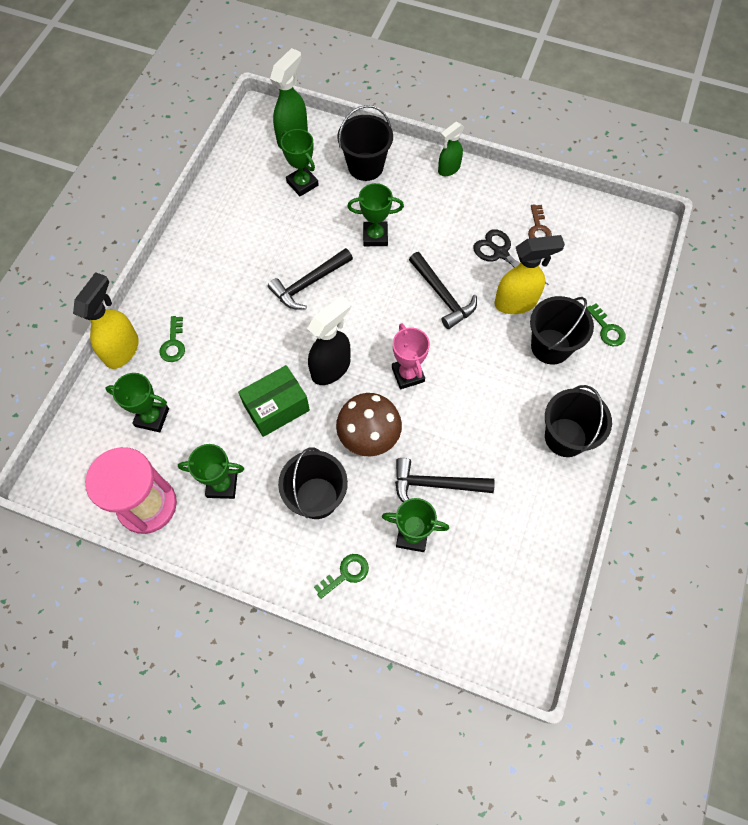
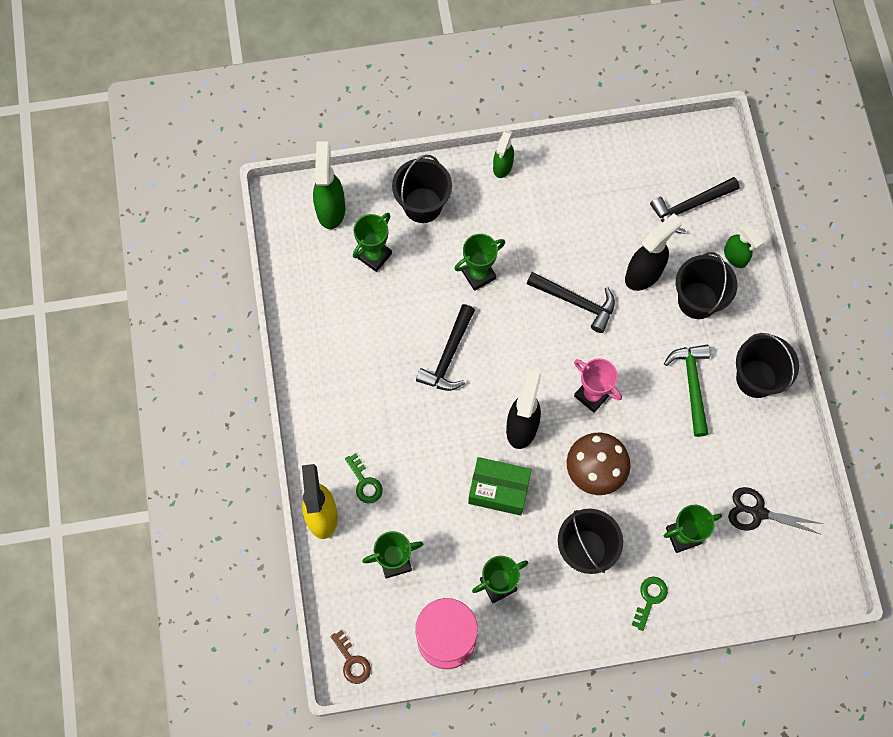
camera: 30 degrees left, 5 degrees up
green box [238,365,310,437] -> green box turned 75 degrees clockwise [468,457,532,516]
green trophy [281,129,319,196] -> green trophy turned 75 degrees counterclockwise [353,213,392,272]
black hammer [395,458,495,502] -> black hammer moved to [650,177,740,234]
black scissors [473,229,549,285] -> black scissors moved to [728,487,823,535]
yellow spray bottle [494,235,565,314] -> black spray bottle [625,213,682,291]
brown key [528,204,552,238] -> brown key moved to [330,630,371,684]
green key [587,303,626,346] -> green spray bottle [724,223,764,268]
none -> green hammer [664,345,710,437]

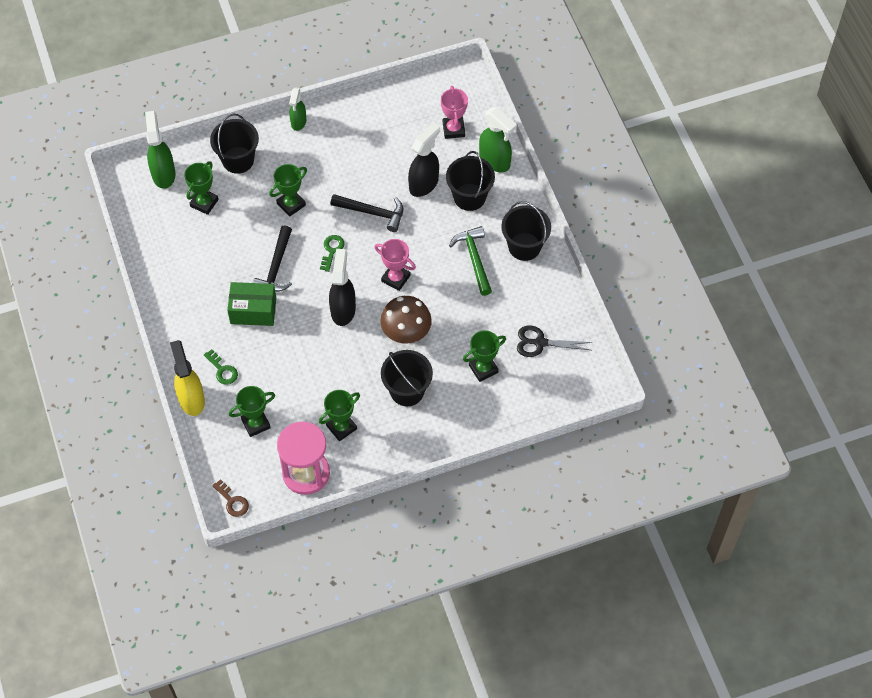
camera: 10 degrees left, 10 degrees down
green box [468,457,532,516] -> green box moved to [227,282,276,326]
green key [632,577,668,631] -> green key moved to [320,235,345,272]
black hammer [650,177,740,234] -> pink trophy [441,86,468,139]
green spray bottle [724,223,764,268] -> green spray bottle [479,107,517,172], size x1.55

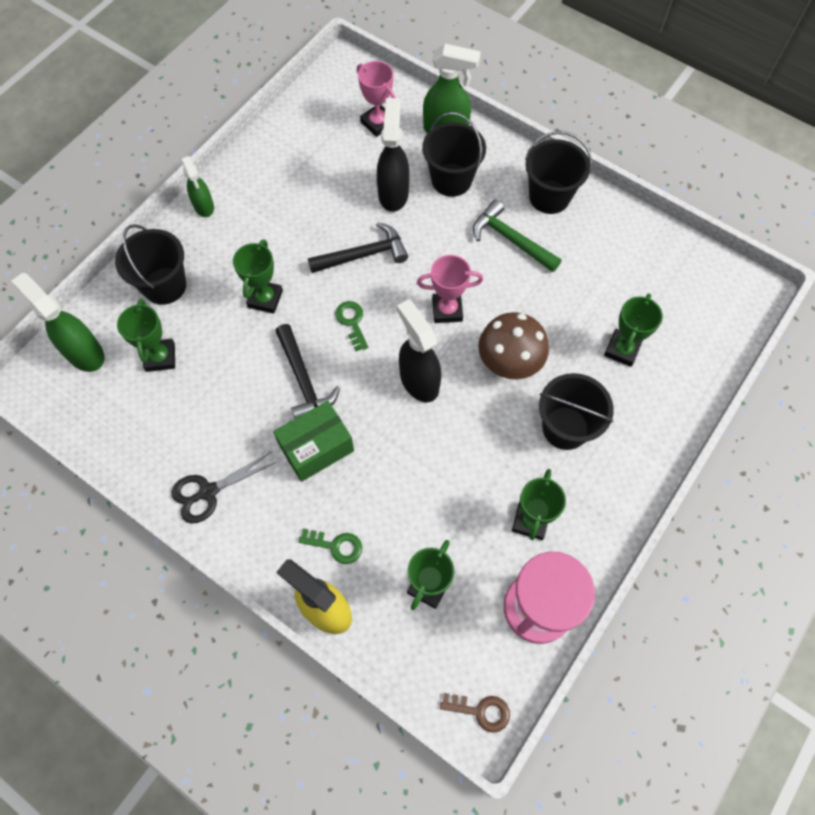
camera: 35 degrees left, 5 degrees up
black scissors [517,326,592,357] -> black scissors moved to [172,452,276,524]

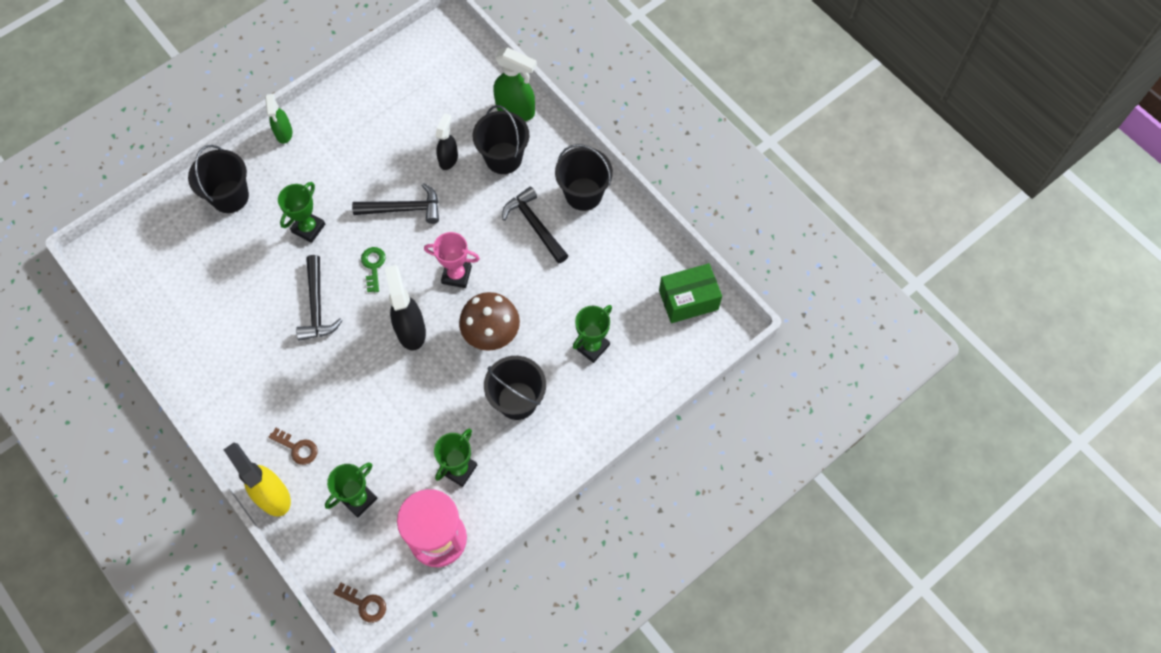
camera: 15 degrees right, 0 degrees up
green spray bottle [12,273,105,372] -> none
green trophy [117,299,175,372] -> none
black scissors [172,452,276,524] -> none
green box [273,401,354,482] -> green box moved to [659,263,722,323]
green key [298,528,362,564] -> brown key [269,428,317,465]
pink trophy [357,61,396,137] -> none
black spray bottle [377,98,409,212] -> black spray bottle [435,113,458,170], size x0.64
green hammer [473,200,562,272] -> black hammer [502,187,569,264]

